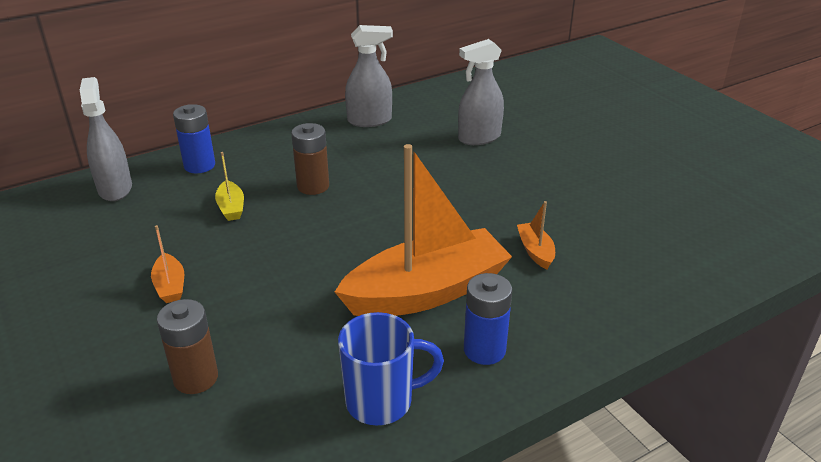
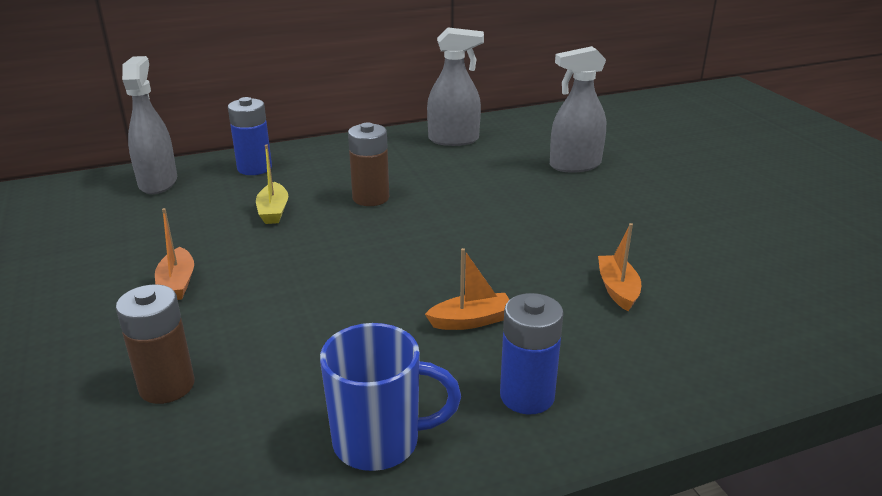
camera: 10 degrees right, 5 degrees down
orange boat [335,144,512,316] -> orange boat [425,248,509,330], size x0.40

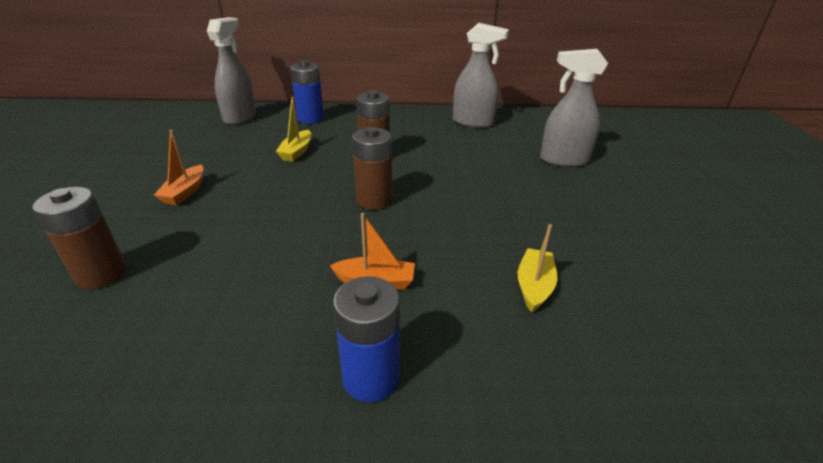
camera: 20 degrees right, 5 degrees up
blue mug [320,323,461,471] -> none
orange boat [598,223,641,311] -> yellow boat [518,224,557,313]
none -> brown battery [352,127,392,210]

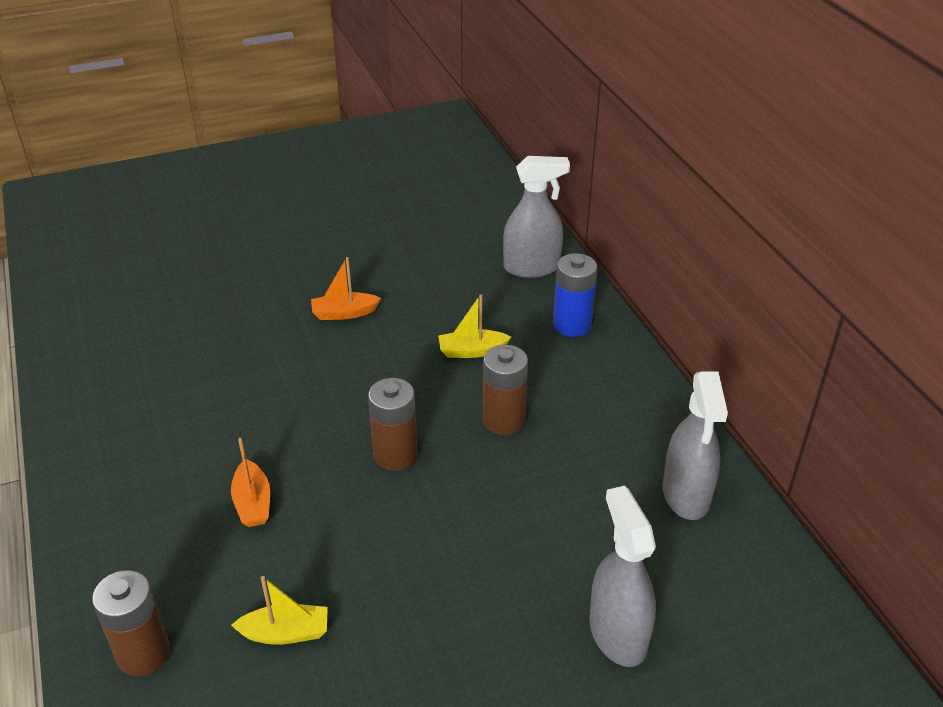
camera: 70 degrees right, 5 degrees up
brown battery [32,187,126,289] -> brown battery moved to [92,570,170,676]
blue battery [333,277,400,402] -> none

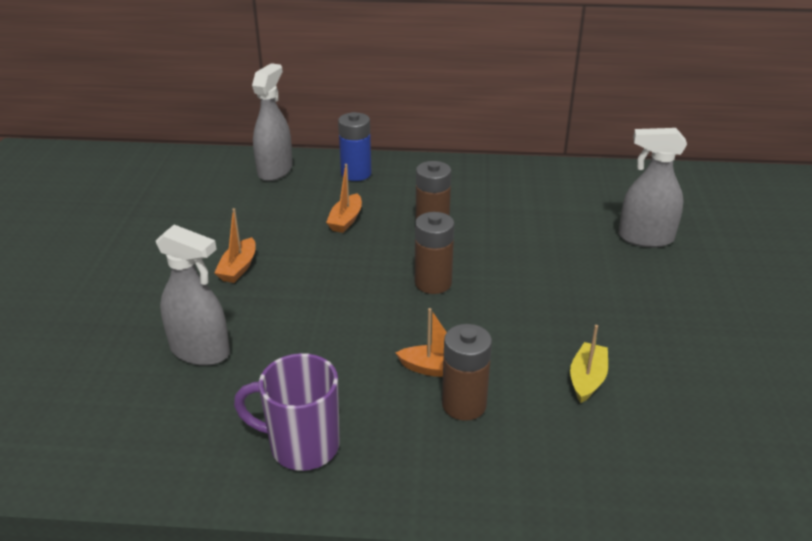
camera: 65 degrees left, 5 degrees down
brown battery [92,570,170,676] -> brown battery moved to [442,324,492,421]
yellow boat [438,294,511,358] -> orange boat [326,164,362,233]
grey spray bottle [663,371,728,520] -> grey spray bottle moved to [156,225,230,366]
none -> purple mug [234,353,340,471]

